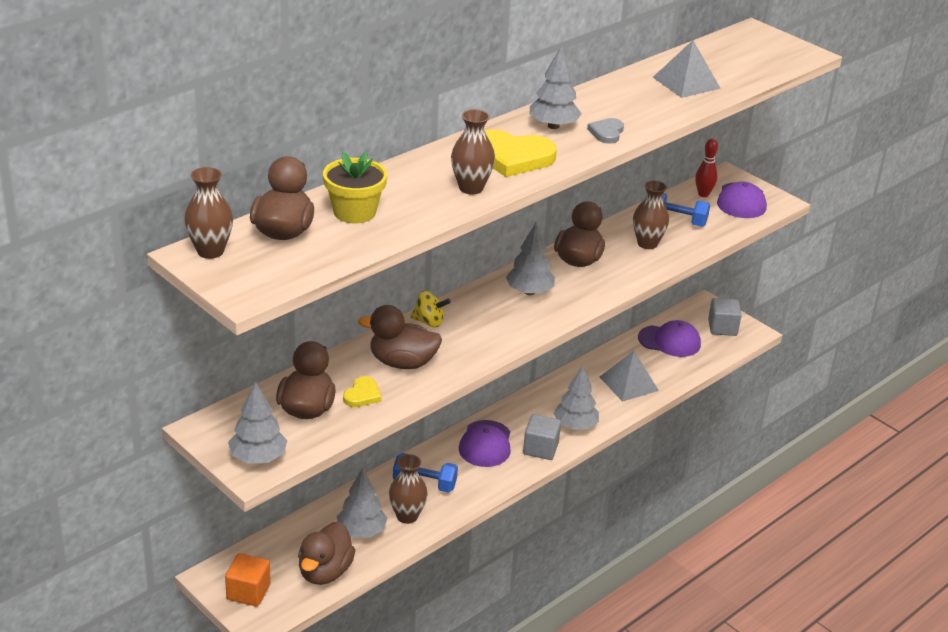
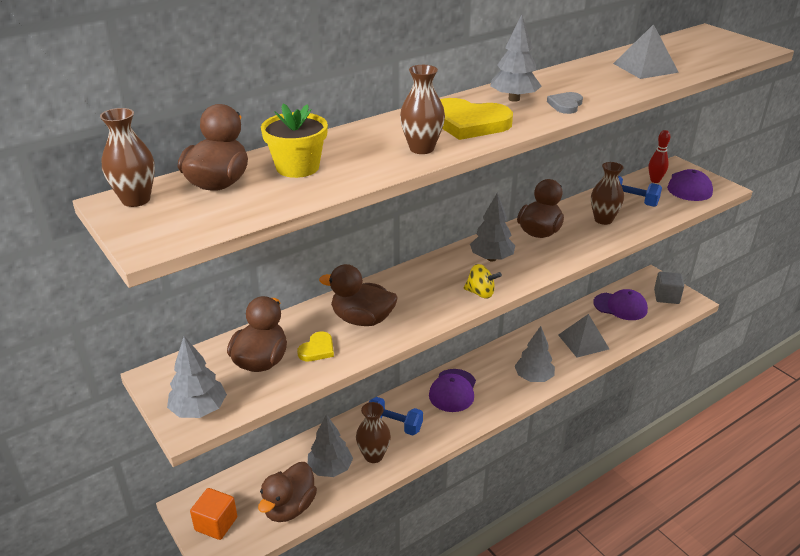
camera: 10 degrees right, 0 degrees up
yellow spinning top [410,291,451,327] -> yellow spinning top moved to [464,264,502,298]
grey cube [523,414,561,460] -> none

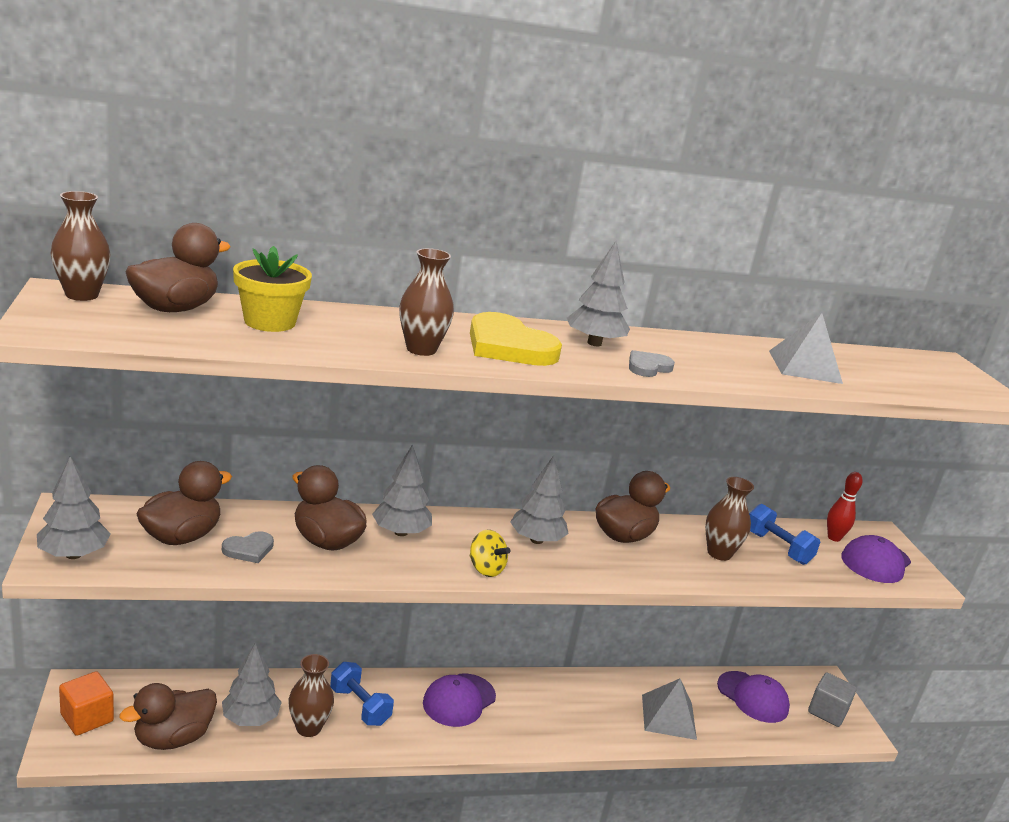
camera: 20 degrees right, 10 degrees down
yellow heart [297,331,334,361] -> grey heart [222,531,274,563]
grey tree [515,326,555,382] -> grey tree moved to [372,444,432,536]

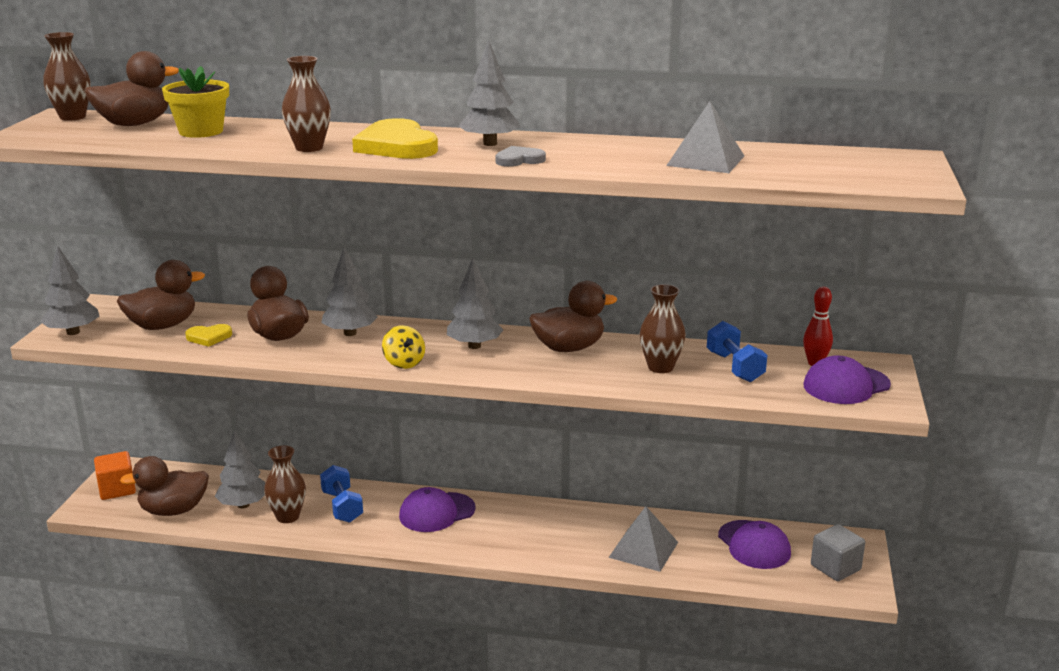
camera: 25 degrees right, 0 degrees up
grey heart [222,531,274,563] -> yellow heart [185,324,232,347]

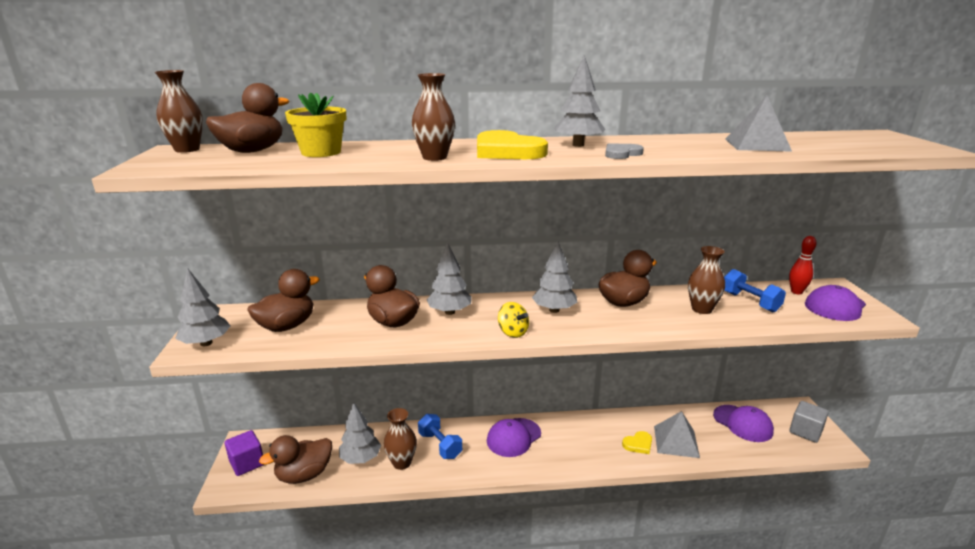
camera: 15 degrees left, 0 degrees up
orange cube [94,451,136,500] -> purple cube [225,430,264,476]
yellow heart [185,324,232,347] -> yellow heart moved to [622,431,652,454]

